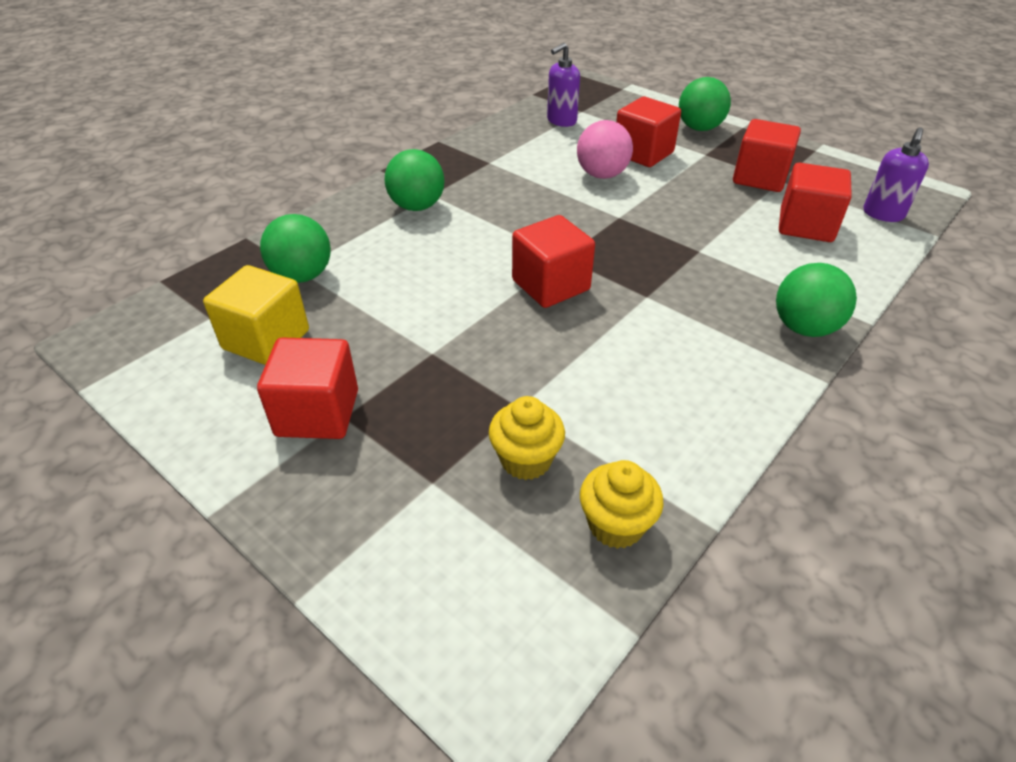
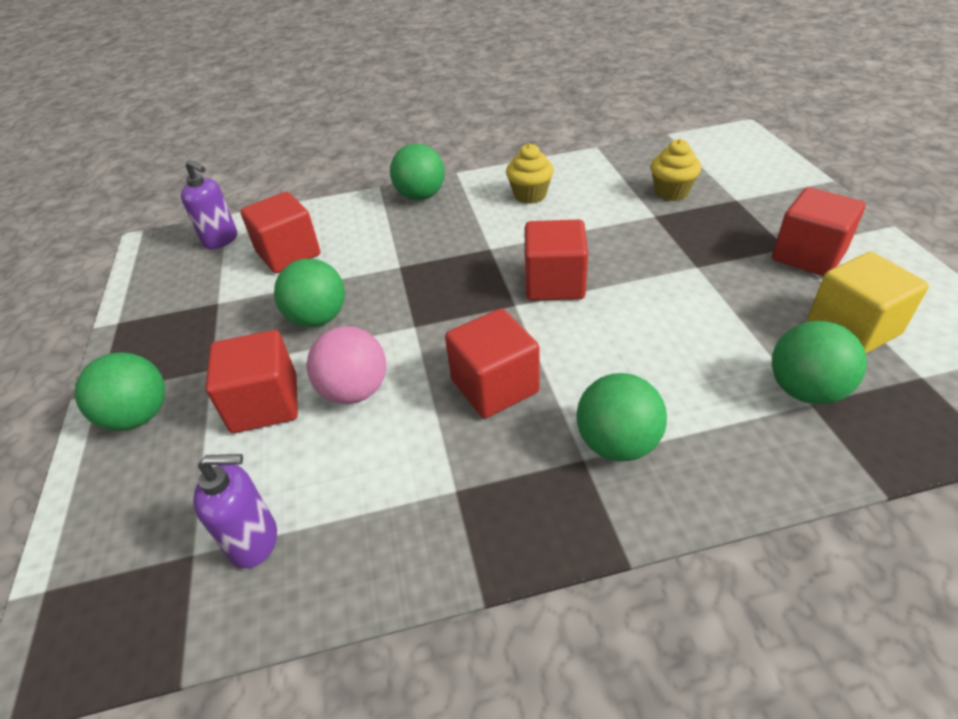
camera: 140 degrees left, 0 degrees up
yellow cupcake [580,460,664,549] -> yellow cupcake moved to [506,143,554,204]
red cube [733,119,801,192] -> red cube moved to [445,308,540,418]
purple soap dispenser [864,127,929,222] -> purple soap dispenser turned 60 degrees clockwise [181,160,237,249]
none -> green ball [274,259,345,327]

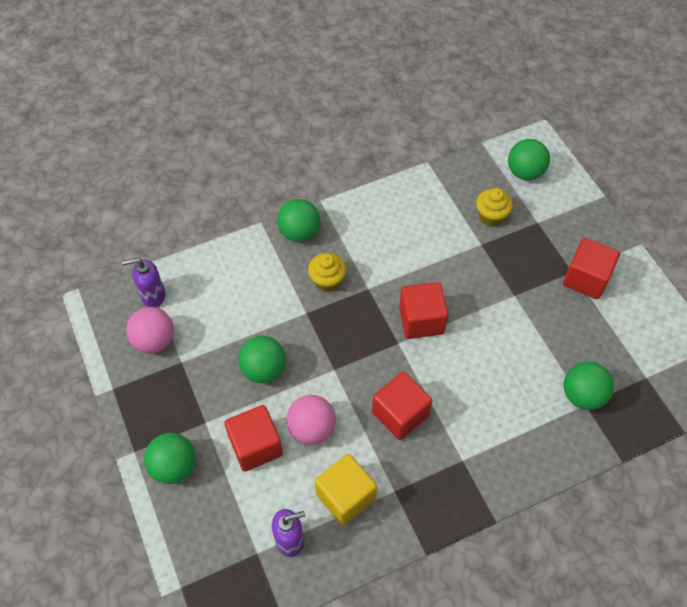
camera: 15 degrees left, 15 degrees up
purple soap dispenser [181,160,237,249] -> purple soap dispenser turned 150 degrees clockwise [122,258,165,307]
red cube [240,192,320,273] -> none
yellow cupcake [506,143,554,204] -> yellow cupcake moved to [308,253,346,292]
green ball [577,373,667,462] -> green ball moved to [508,139,550,180]
yellow cube [807,252,929,353] -> yellow cube moved to [315,454,377,525]
none -> pink ball [126,307,174,353]

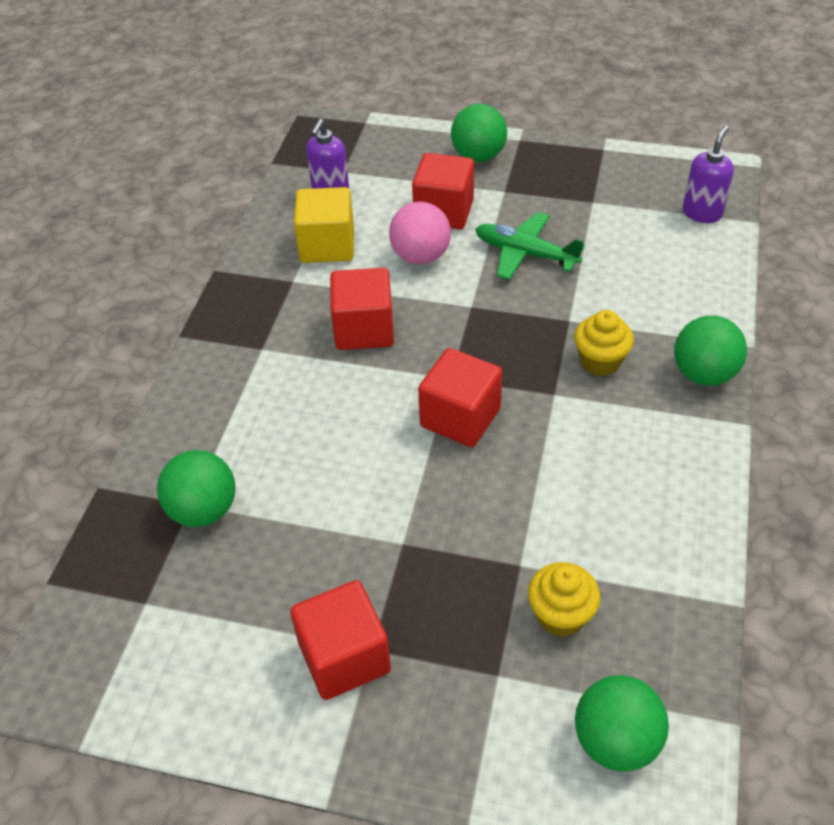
camera: 130 degrees right, 10 degrees down
pink ball [126,307,174,353] -> none
green ball [238,336,286,383] -> green plane [475,212,585,280]

